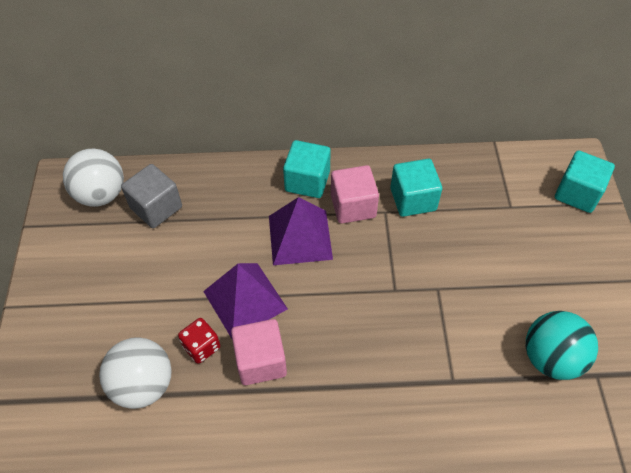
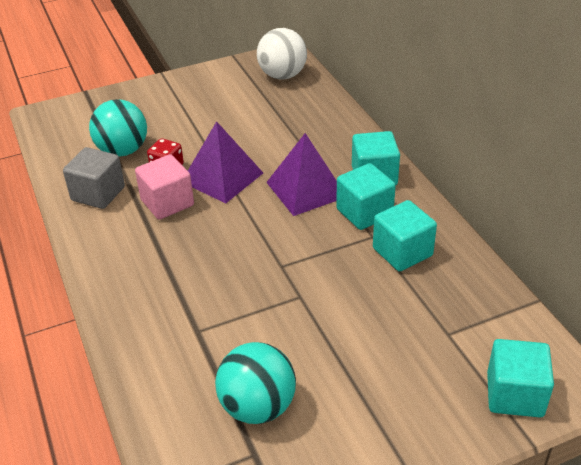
camera: 70 degrees right, 15 degrees down
white ball [99,337,172,409] -> turquoise ball [89,99,147,157]
grey cube [121,164,182,228] -> grey cube moved to [63,147,125,209]
pink cube [331,165,379,224] -> turquoise cube [336,163,396,230]

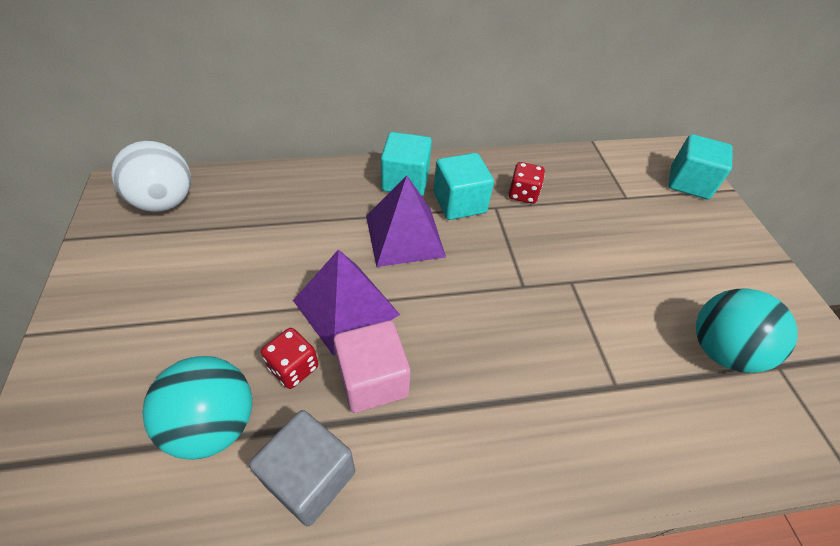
camera: 80 degrees left, 10 degrees up
turquoise cube [373,200,437,271] -> red dice [509,162,545,204]

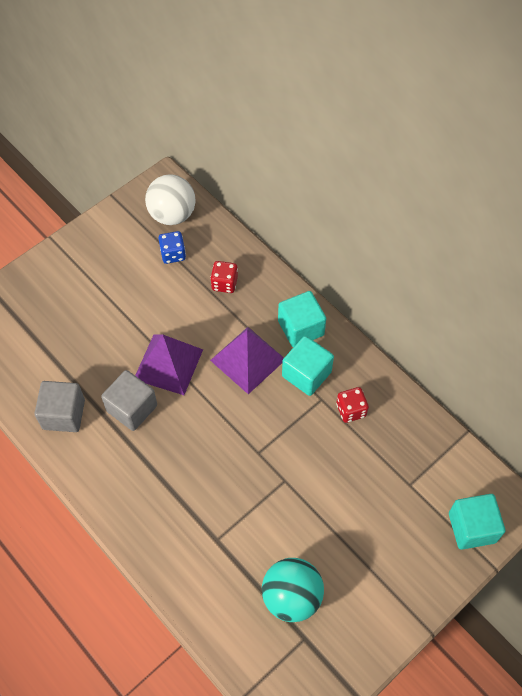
camera: 60 degrees right, 10 degrees up
turquoise ball [142,356,252,460] -> none
red dice [261,328,318,389] -> red dice moved to [210,261,238,293]
pink cube [334,321,410,413] -> grey cube [101,370,157,431]
none -> blue dice [158,231,186,264]

